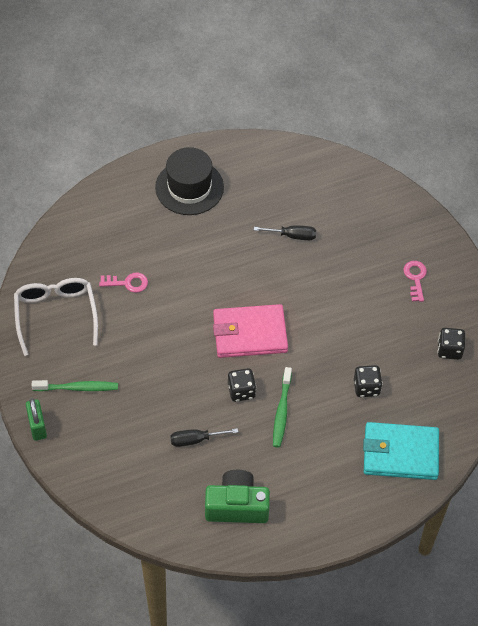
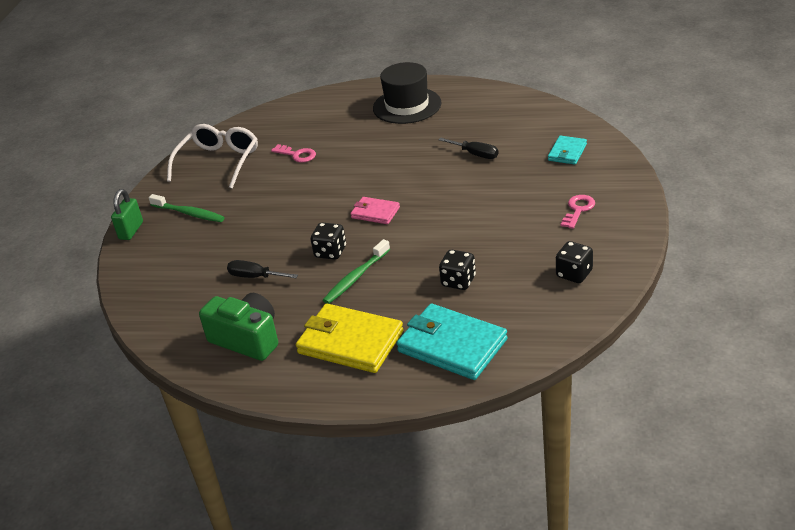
camera: 35 degrees right, 20 degrees down
pink wallet [213,304,288,358] -> pink wallet [350,197,400,224], size x0.54
none -> yellow wallet [296,304,404,373]
none -> turquoise wallet [548,135,587,165]

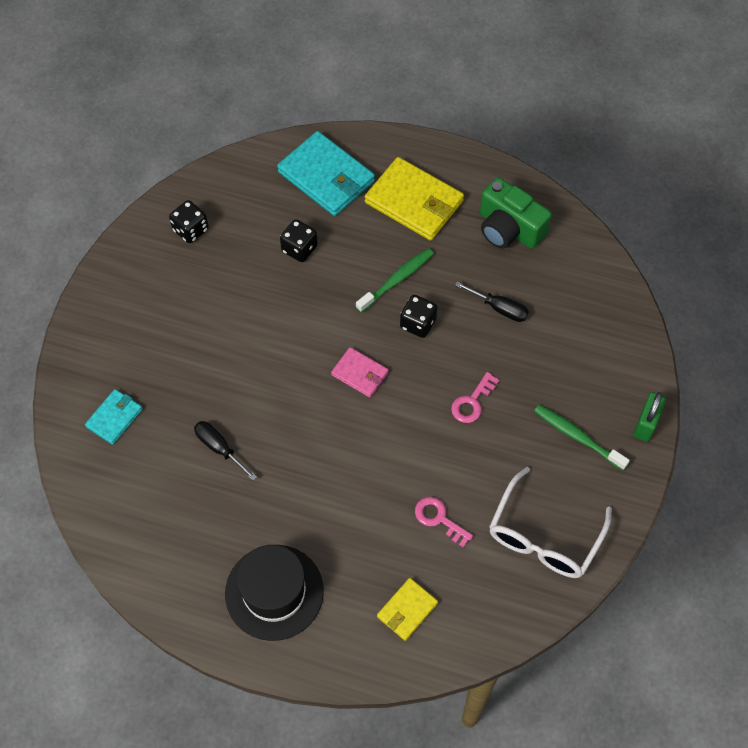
camera: 175 degrees left, 25 degrees up
pink key [561,195,595,229] -> pink key moved to [451,372,499,423]
none -> yellow wallet [377,578,438,641]

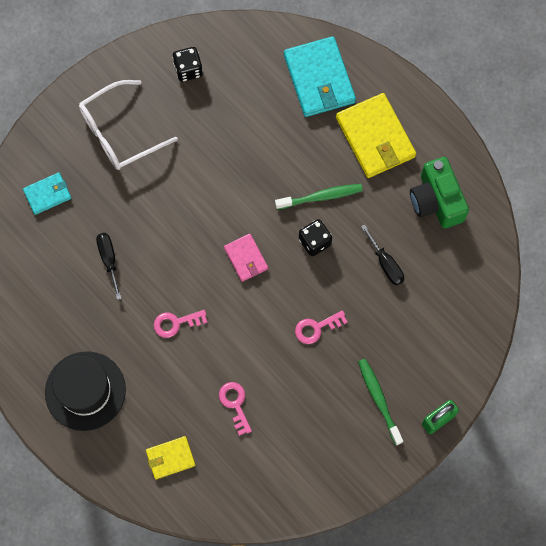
camera: 30 degrees right, 10 degrees up
black dice [280,219,318,262] -> none
white glasses [489,467,612,578] -> white glasses moved to [79,80,178,170]
none -> pink key [154,310,207,338]

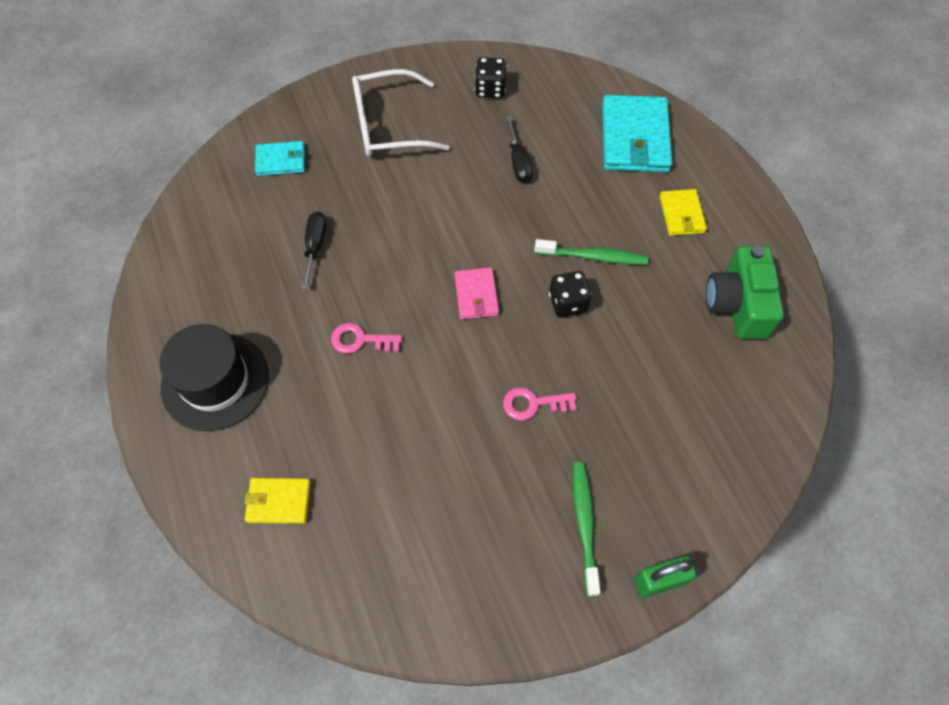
camera: 20 degrees right, 10 degrees down
pink key [219,382,252,436] -> none
yellow wallet [336,93,416,178] -> yellow wallet [660,189,707,236], size x0.54
black screwdriver [361,225,404,285] -> black screwdriver moved to [506,116,533,183]

